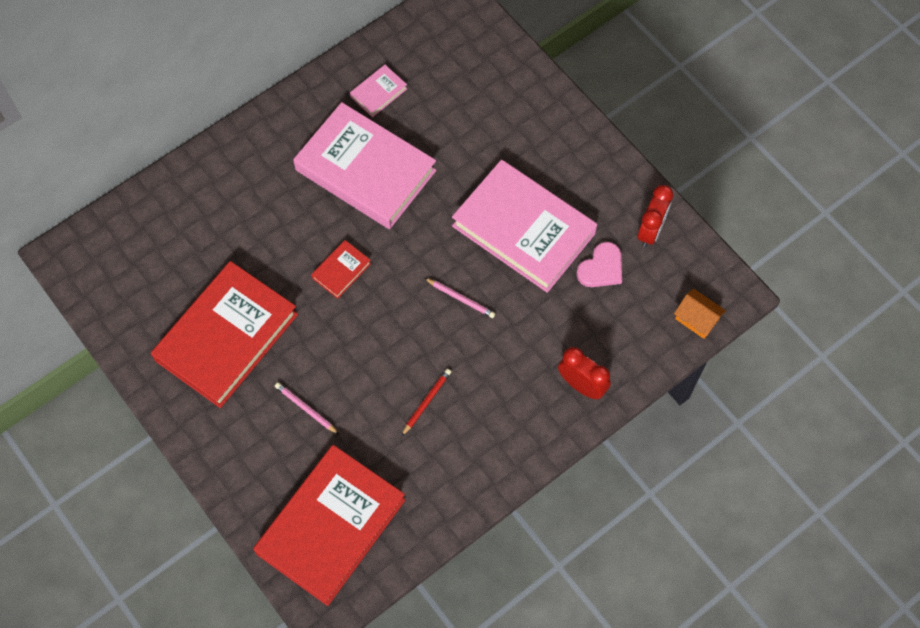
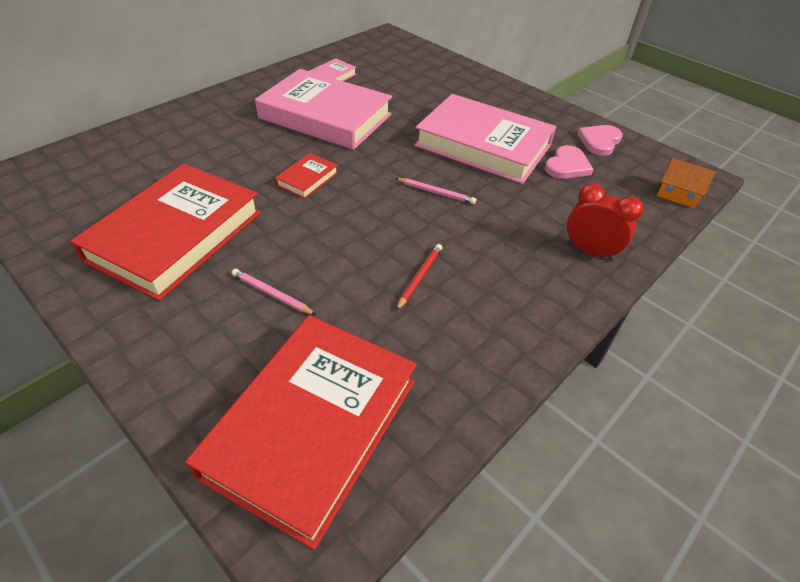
camera: 10 degrees left, 20 degrees down
red clock [637,185,673,247] -> pink heart [577,125,623,156]

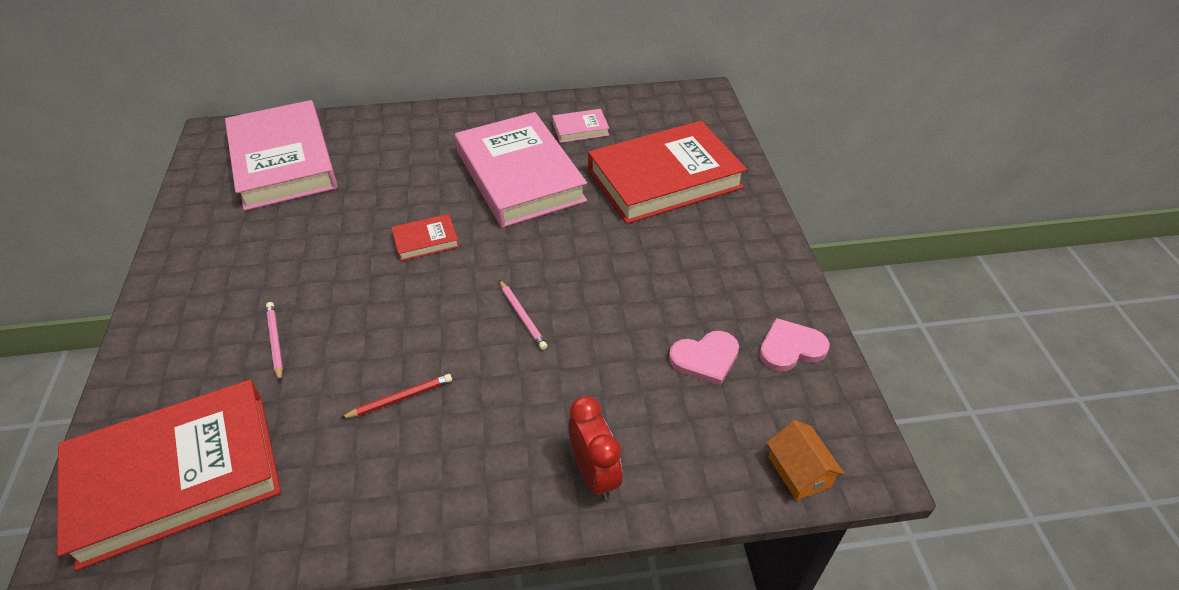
camera: 40 degrees right, 0 degrees up
red book [70,164,261,301] -> red book moved to [588,121,747,224]
pink book [414,94,556,184] -> pink book moved to [225,100,338,211]

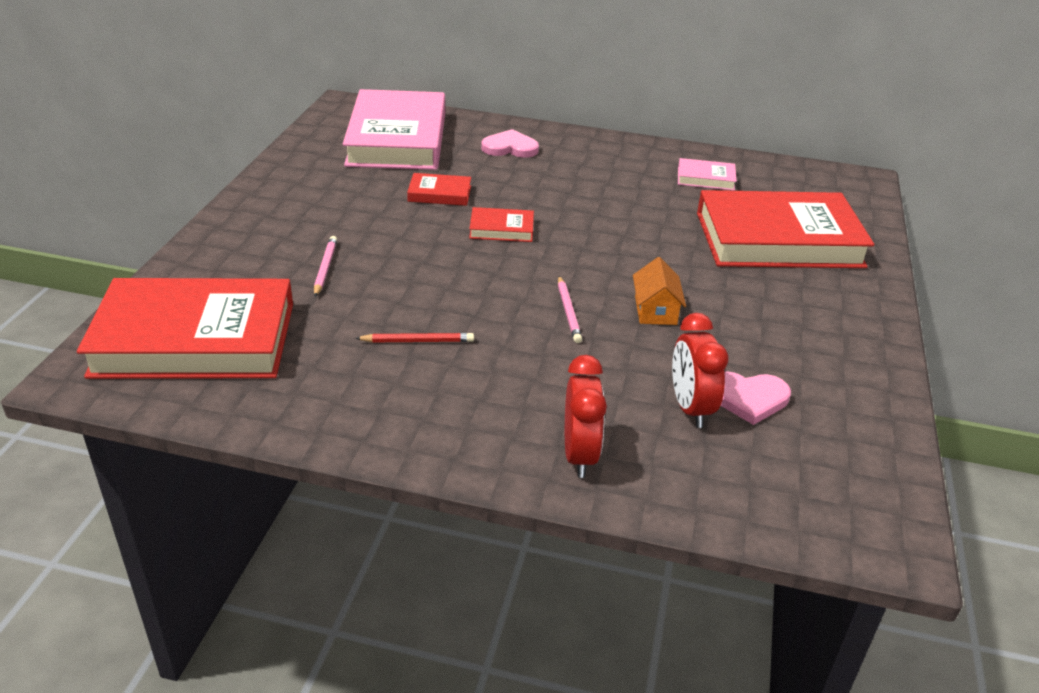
camera: 20 degrees right, 10 degrees down
pink book [455,112,587,228] -> none
pink heart [759,318,829,372] -> pink heart moved to [481,129,539,158]
orange house [767,420,845,501] -> orange house moved to [633,257,686,325]
none -> red book [407,173,471,206]
none -> red clock [672,313,728,428]

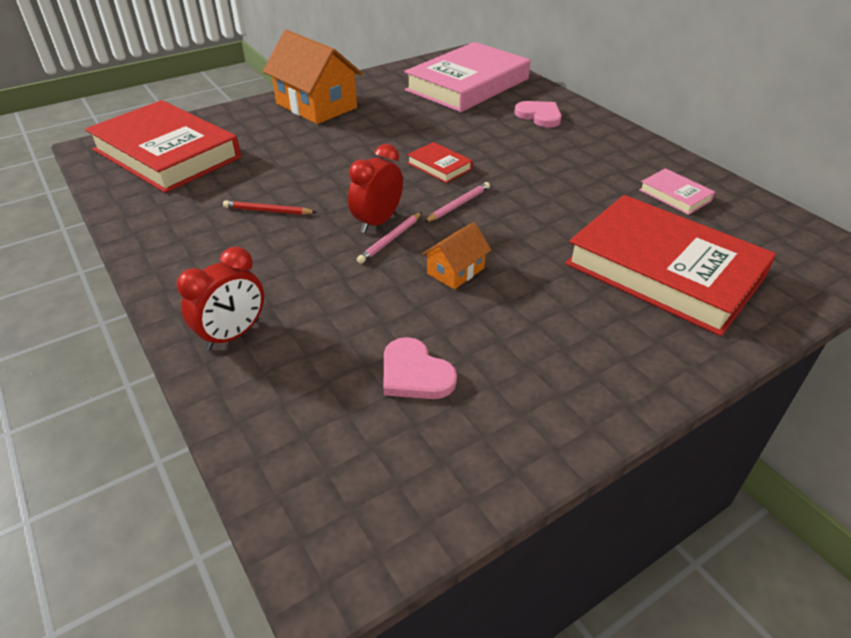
camera: 45 degrees right, 5 degrees up
pink pencil [314,236,337,297] -> pink pencil moved to [424,182,490,222]
red pencil [355,333,474,343] -> red pencil turned 150 degrees clockwise [223,200,317,215]
red book [407,173,471,206] -> none
red clock [672,313,728,428] -> red clock moved to [348,144,403,233]
none -> orange house [263,30,363,124]

